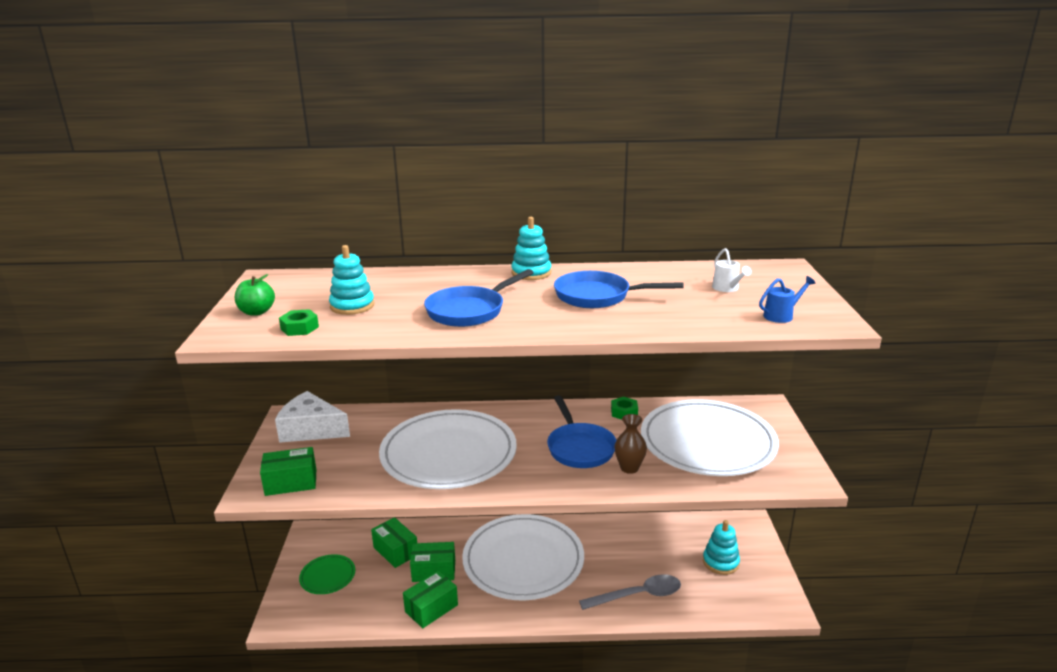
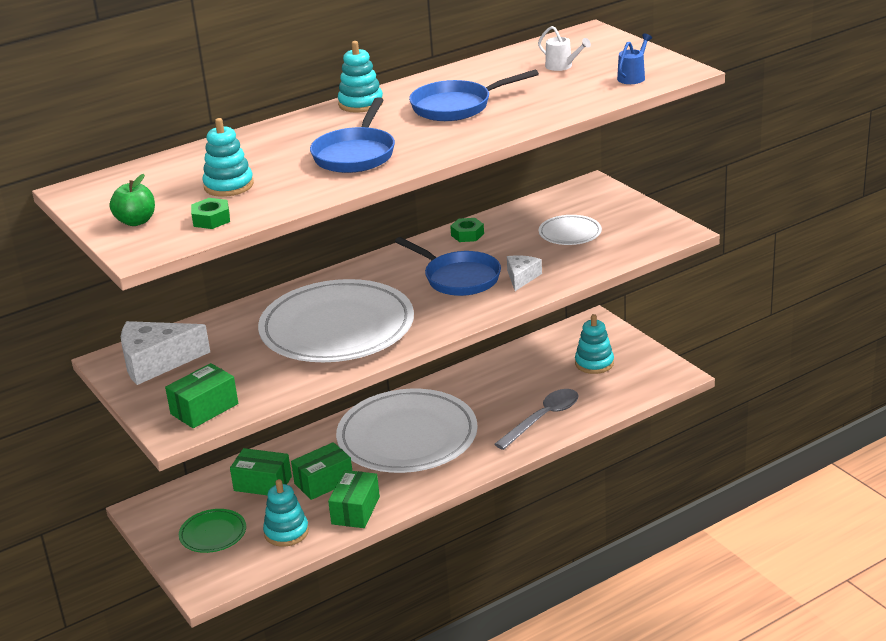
camera: 30 degrees left, 5 degrees up
brown vase [614,414,647,474] -> white cheese [507,255,542,291]
white plate [641,399,779,476] -> white plate [539,215,602,245], size x0.44
none -> turquoise stacking toy [263,479,309,547]

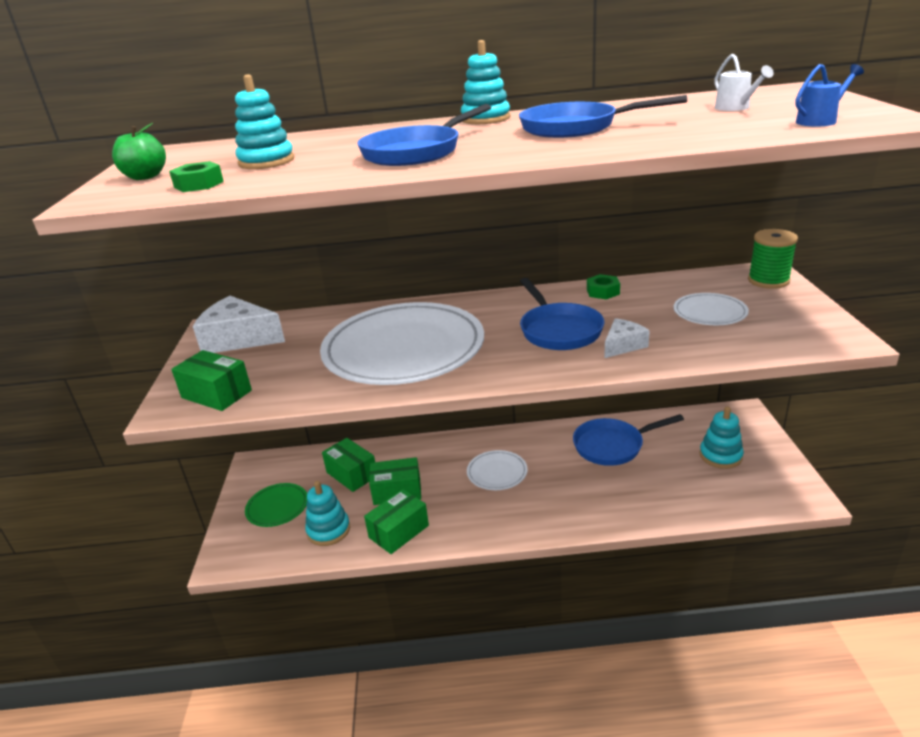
camera: 30 degrees right, 0 degrees up
green box [165,363,238,428] -> green box turned 45 degrees clockwise [171,350,252,411]
white plate [336,389,478,473] -> white plate [467,450,528,490], size x0.44
grey spoon [494,389,578,450] -> none
none -> blue pan [573,414,684,466]
none -> green spool [748,229,798,289]

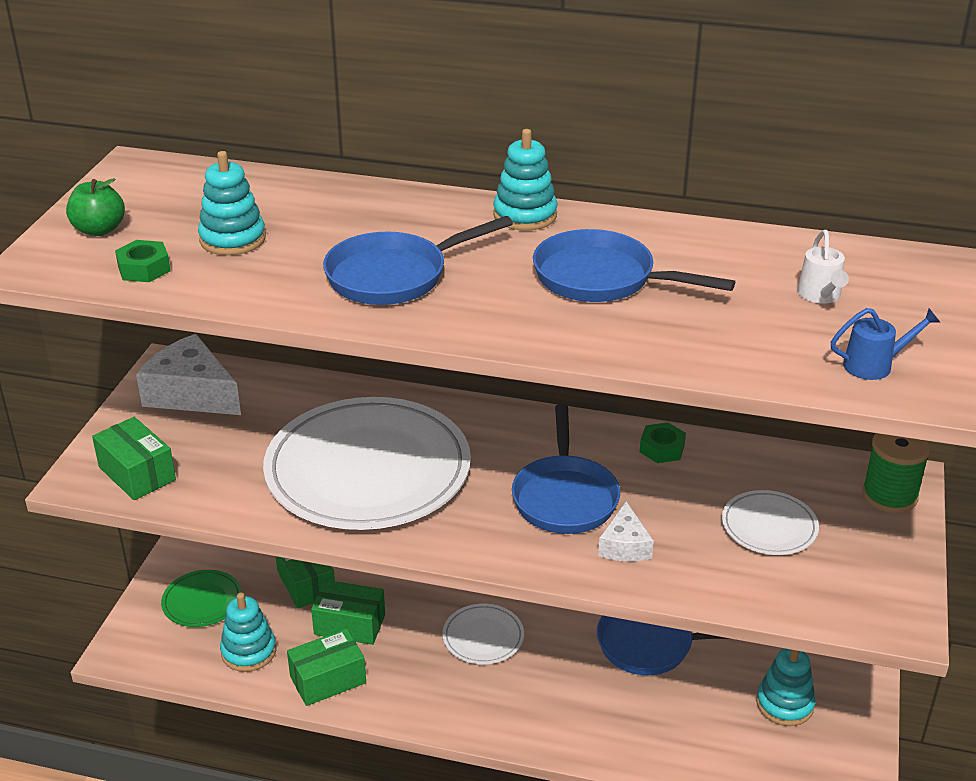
camera: 15 degrees right, 5 degrees up
white cheese [604,318,650,358] -> white cheese turned 120 degrees clockwise [598,501,654,562]

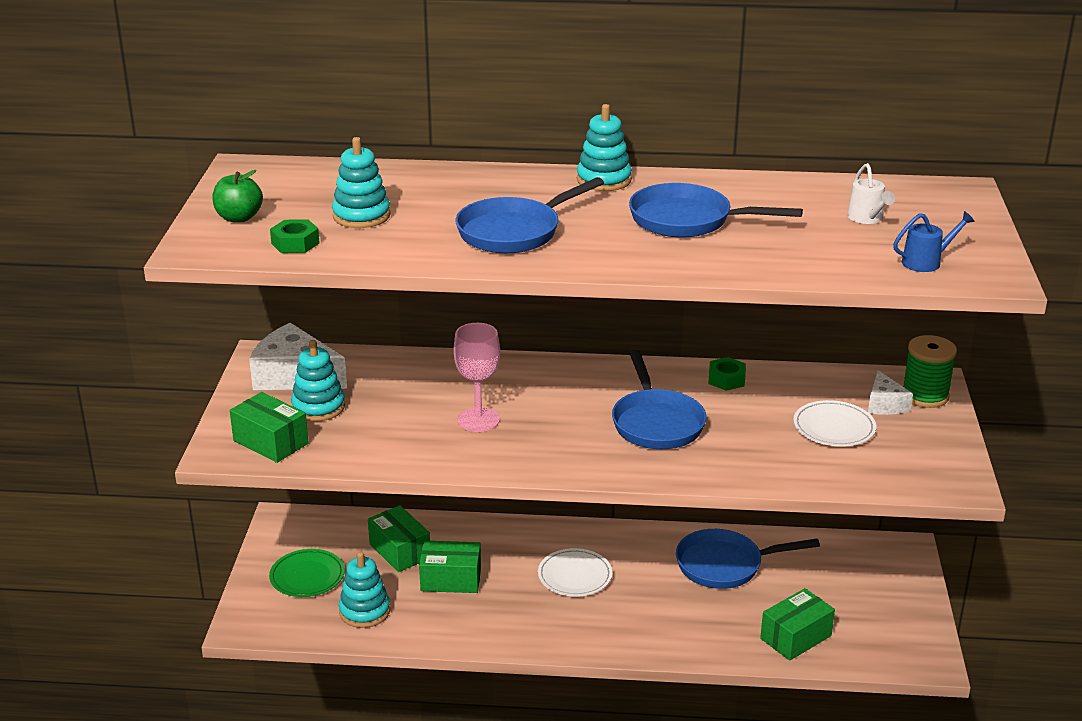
camera: 10 degrees left, 5 degrees down
white plate [263,397,471,530] -> pink goblet [454,323,500,432]
green box [287,628,366,706] -> green box moved to [760,588,835,661]
white cheese [598,501,654,562] -> white cheese moved to [868,370,913,415]
turquoise stacking toy [756,648,816,726] -> turquoise stacking toy moved to [291,340,345,421]

